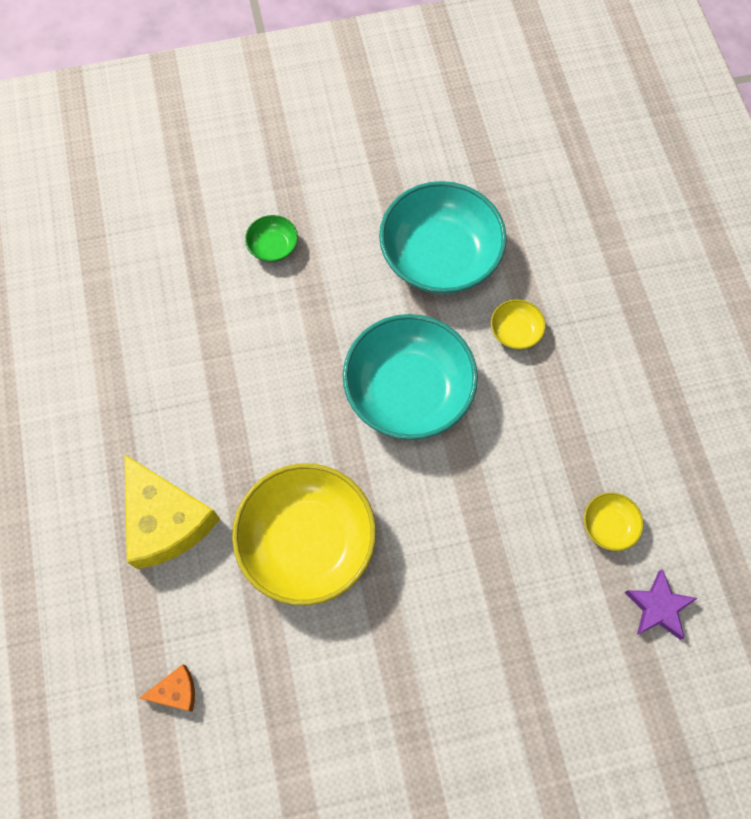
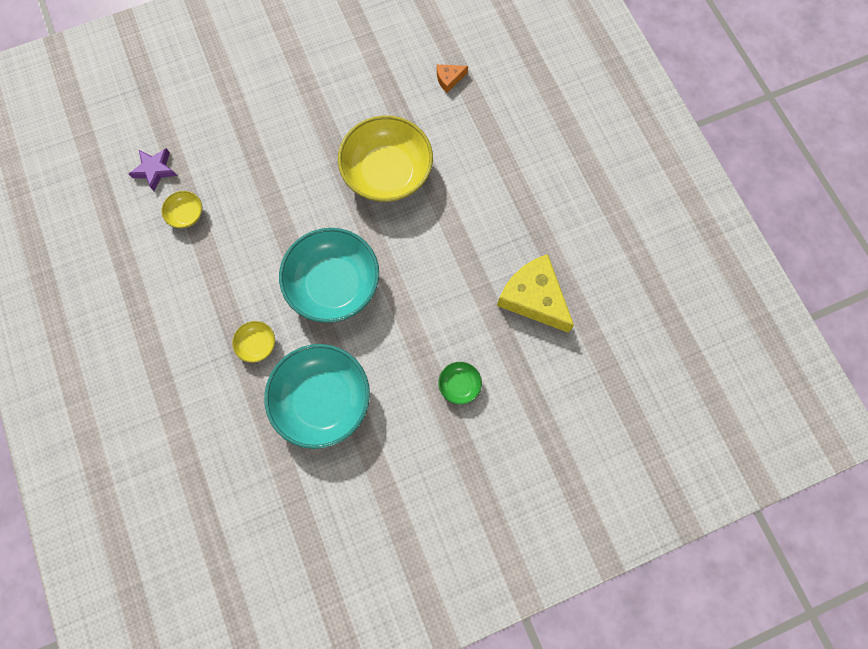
camera: 170 degrees right, 5 degrees up
yellow cheese [125,455,220,569] -> yellow cheese moved to [497,254,574,333]

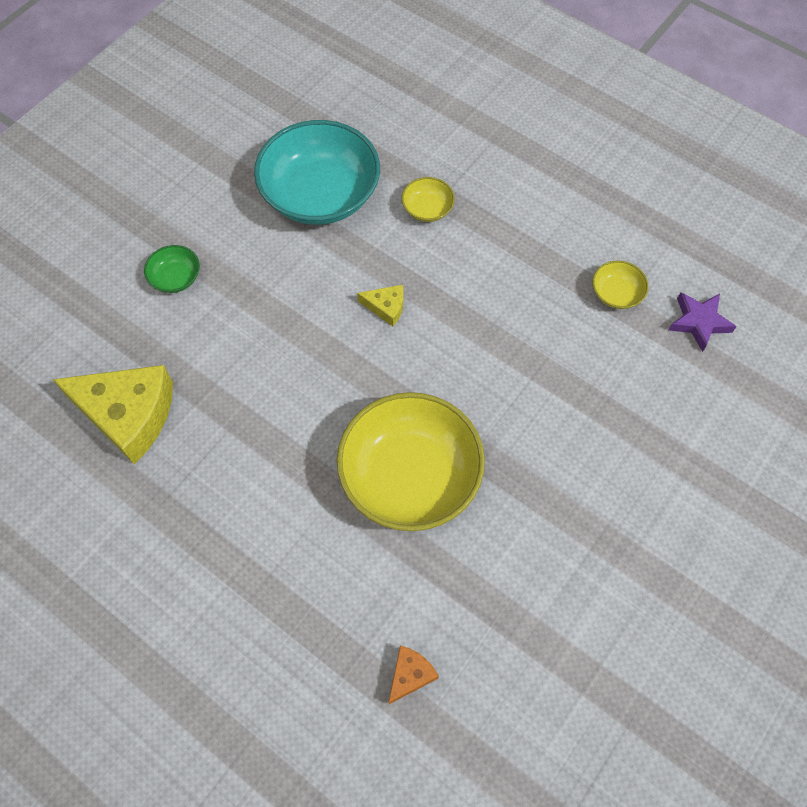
camera: 150 degrees right, 10 degrees down
turquoise bowl [279,228,379,323] -> yellow cheese [357,285,404,326]

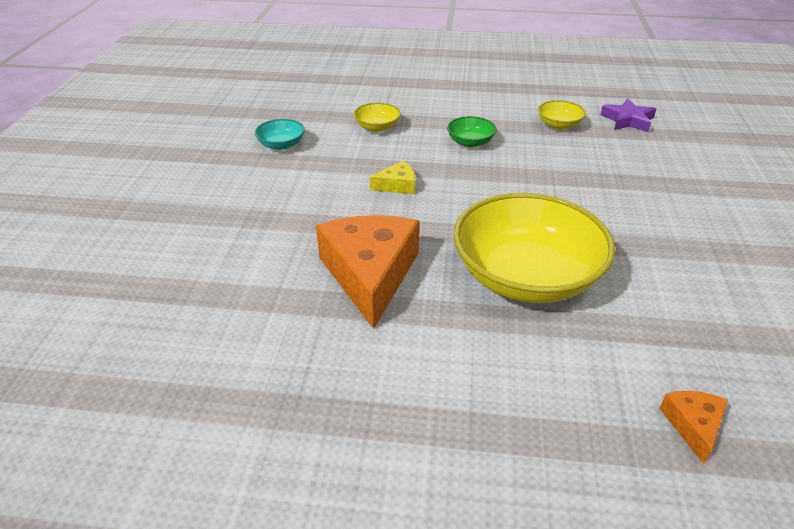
camera: 30 degrees left, 25 degrees down
yellow cheese [52,365,173,464] -> none
green bowl [144,245,200,293] -> green bowl moved to [447,116,496,147]
turquoise bowl [254,120,380,225] -> turquoise bowl [255,119,305,150], size x0.43
none -> orange cheese [316,215,419,329]

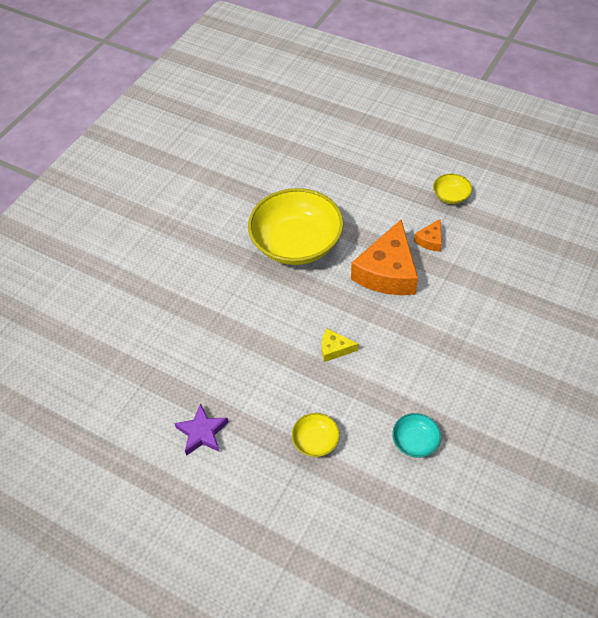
camera: 155 degrees left, 15 degrees up
green bowl [447,116,496,147] -> none
yellow bowl [538,100,586,130] -> yellow bowl moved to [433,174,472,204]
purple star [600,98,656,132] -> purple star moved to [174,403,229,456]
orange cheese [659,391,728,464] -> orange cheese moved to [414,219,442,252]

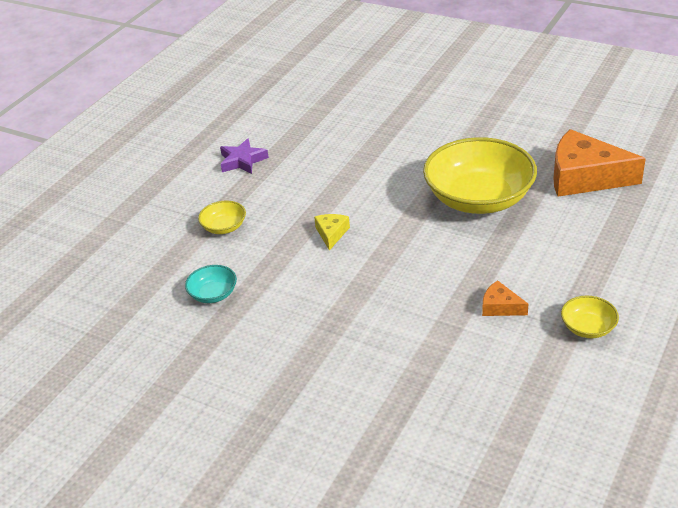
camera: 90 degrees right, 15 degrees down
orange cheese [351,220,418,295] -> orange cheese moved to [553,129,646,197]

